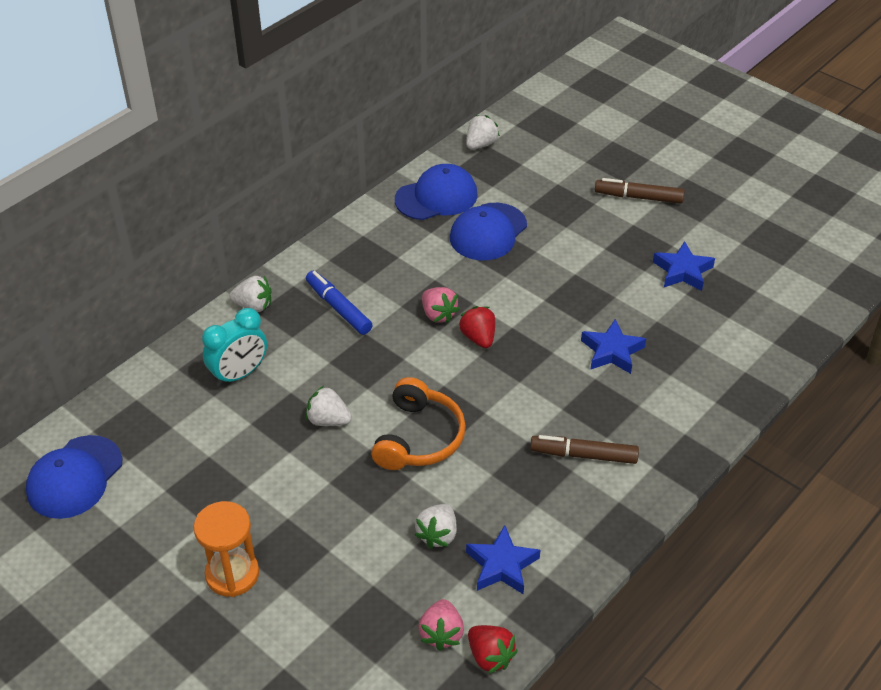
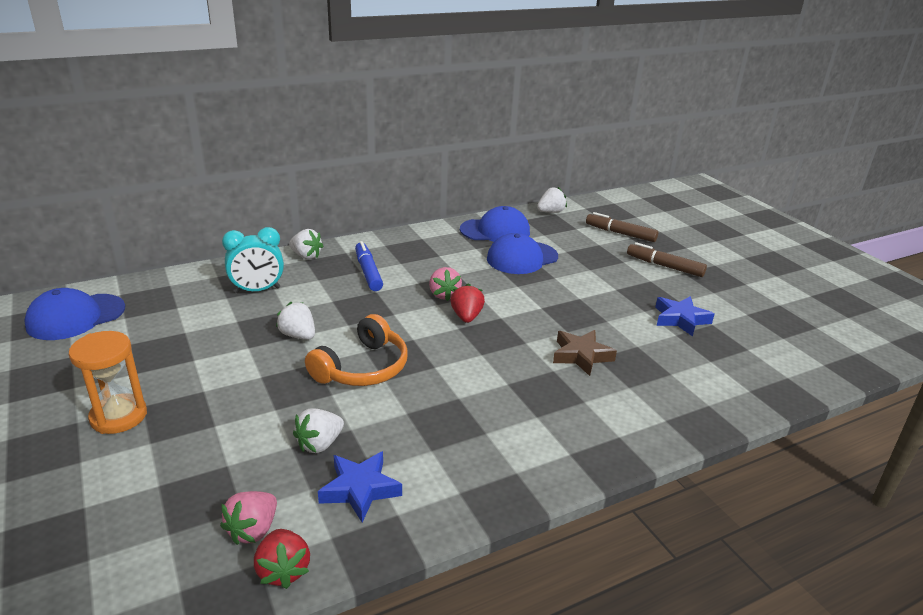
camera: 20 degrees right, 15 degrees down
brown marker [530,435,639,464] -> brown marker moved to [586,212,658,242]
blue star [581,319,646,374] -> brown star [553,330,617,376]

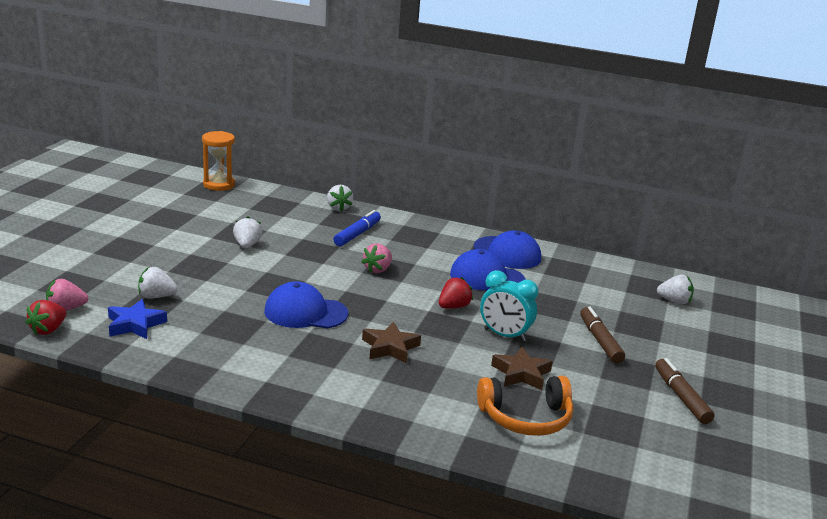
camera: 45 degrees right, 5 degrees down
blue cap [24,288,125,340] -> blue cap moved to [264,281,348,328]
orange hourglass [69,331,147,434] -> orange hourglass moved to [202,131,235,191]
turquoise clock [222,227,284,293] -> turquoise clock moved to [480,270,538,342]
orange headphones [305,314,408,386] -> orange headphones moved to [477,376,573,436]
red strawberry [450,284,485,323] -> red strawberry moved to [439,277,473,309]
white strawberry [537,187,567,213] -> white strawberry moved to [657,275,694,304]
brown marker [586,212,658,242] -> brown marker moved to [655,358,714,424]
blue star [655,296,714,337] -> brown star [491,347,553,390]

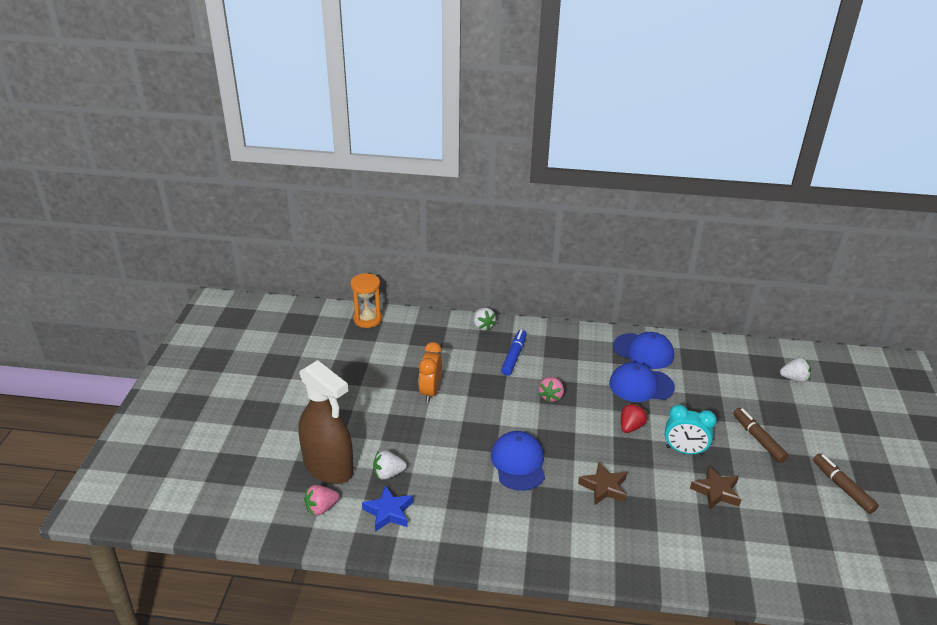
camera: 10 degrees left, 10 degrees up
red strawberry [25,300,66,335] -> none
white strawberry [233,216,262,248] -> orange clock [419,342,442,403]
blue cap [264,281,348,328] -> blue cap turned 90 degrees clockwise [491,431,545,491]
orange headphones [477,376,573,436] -> none
none -> brown spray bottle [298,360,354,484]

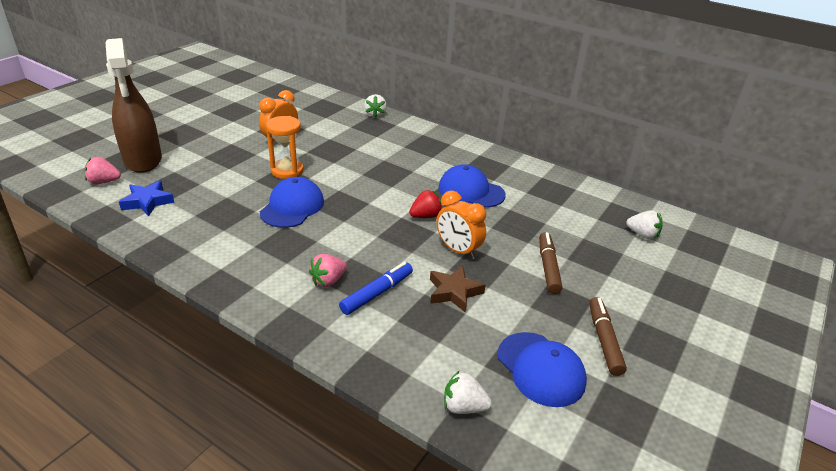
camera: 25 degrees right, 0 degrees up
orange hourglass [351,273,382,328] -> orange hourglass moved to [266,116,304,179]
white strawberry [373,451,407,480] -> white strawberry moved to [444,370,492,414]
blue marker [501,330,526,376] -> blue marker moved to [339,262,413,315]
pink strawberry [538,377,564,403] -> pink strawberry moved to [309,254,347,287]
brown star [578,462,627,505] -> none
blue cap [613,332,674,369] -> blue cap moved to [497,332,587,407]
turquoise clock [665,405,717,455] -> orange clock [437,190,486,259]

